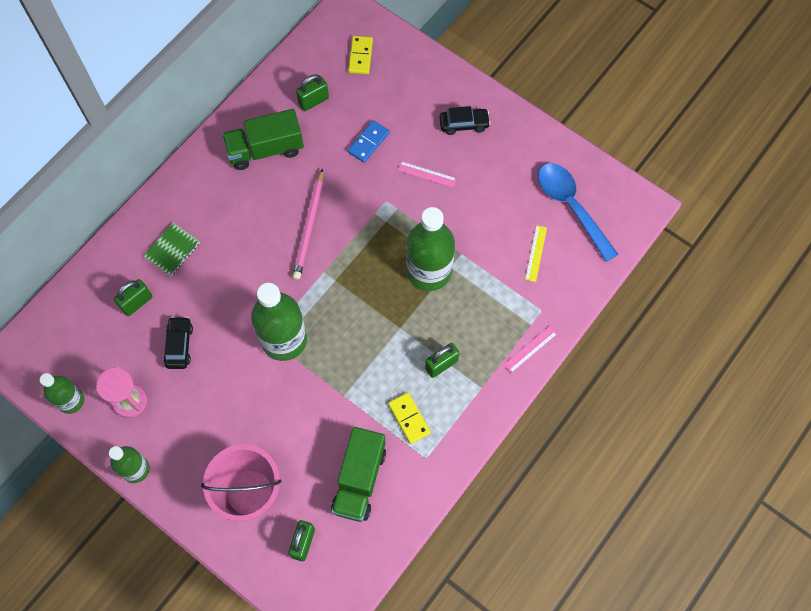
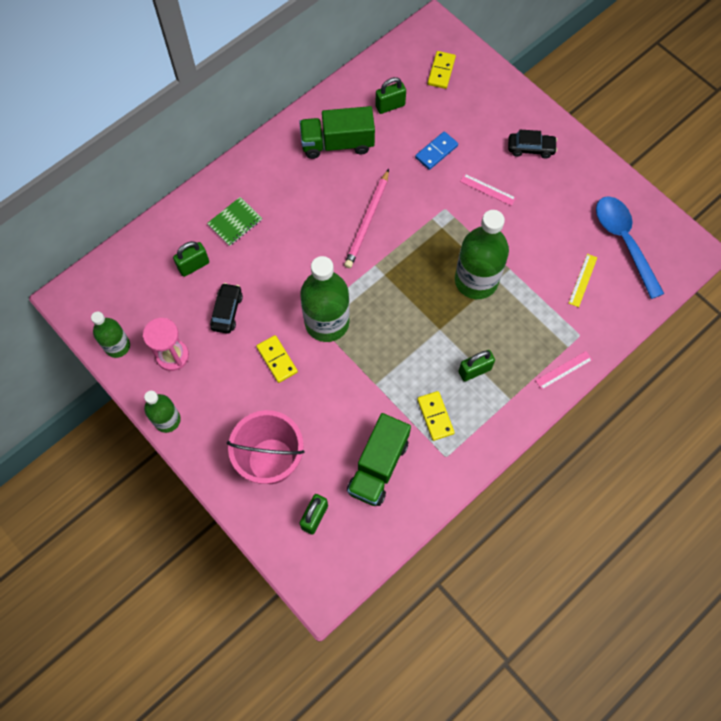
camera: 10 degrees right, 0 degrees up
none -> yellow domino [256,335,298,383]

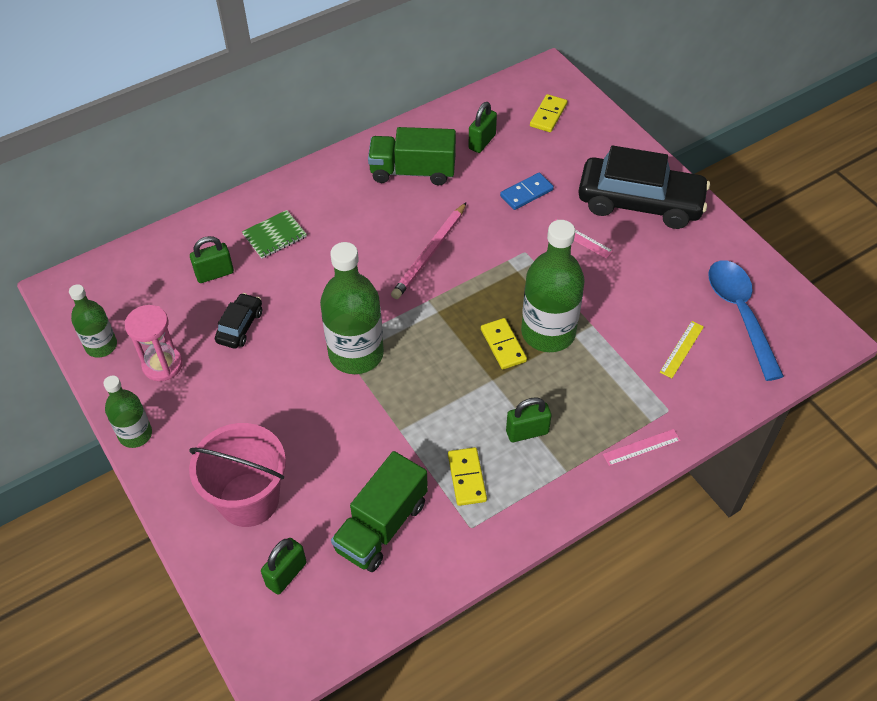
camera: 10 degrees right, 15 degrees down
yellow domino [256,335,298,383] -> yellow domino moved to [481,318,527,370]
green padlock [375,77,406,114] -> green padlock turned 45 degrees counterclockwise [468,102,497,153]
black car [508,130,557,159] -> black car [579,145,710,229], size x2.16

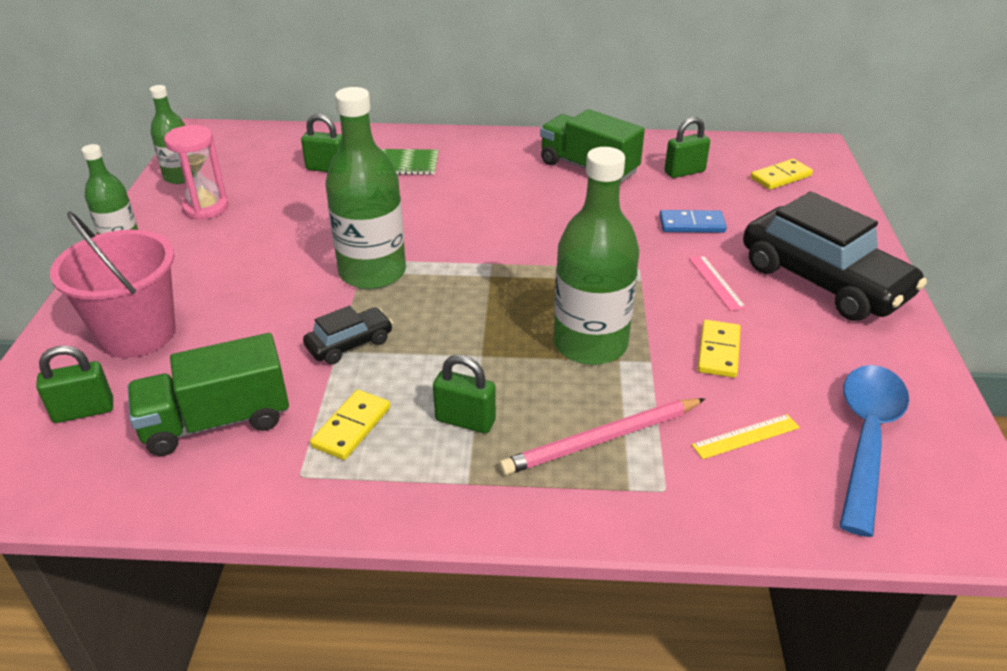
camera: 35 degrees right, 15 degrees down
black car [215,293,262,349] -> black car moved to [303,306,393,365]
pink pencil [391,202,467,299] -> pink pencil moved to [499,398,705,475]
yellow domino [481,318,527,370] -> yellow domino moved to [698,320,741,378]
pink ruler [603,429,681,466] -> none

